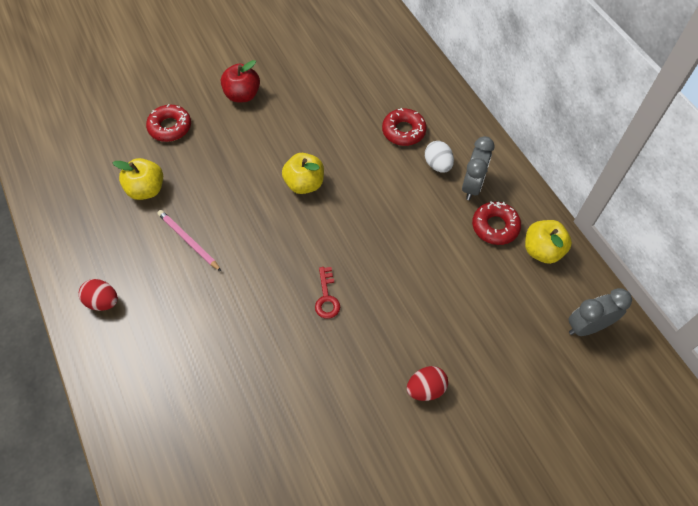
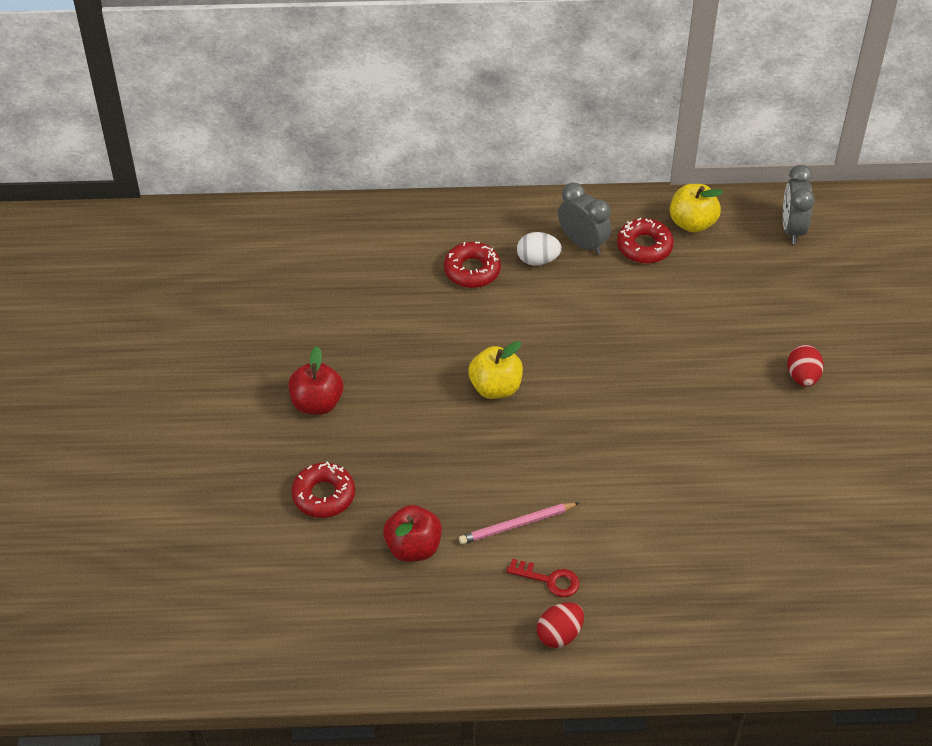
camera: 65 degrees left, 10 degrees down
yellow apple [112,158,163,200] -> red apple [383,505,442,562]
red key [315,267,340,319] -> red key moved to [507,559,579,597]

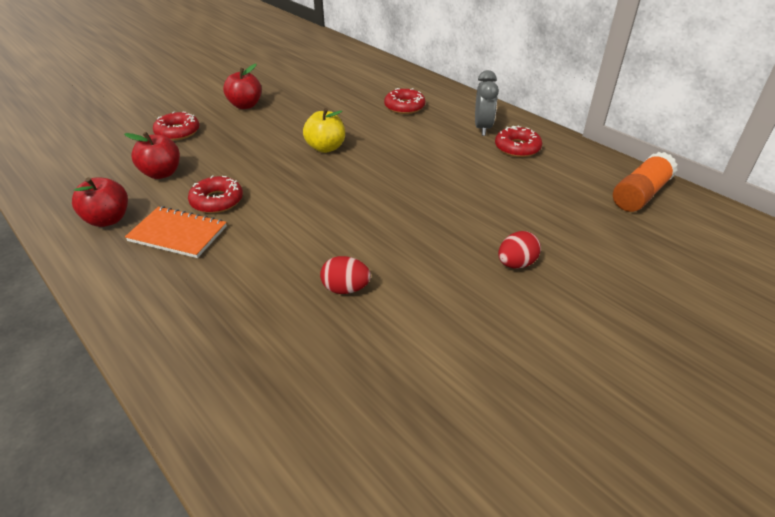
camera: 50 degrees right, 10 degrees down
pink pencil [459,502,579,544] -> red donut [188,176,243,213]
red key [507,559,579,597] -> orange notebook [125,206,227,258]
white egg [517,232,562,266] -> none
red egg [537,602,584,648] -> red egg moved to [320,256,371,294]
yellow apple [670,184,723,233] -> none
grey clock [783,165,815,244] -> orange glue stick [613,152,678,212]
none -> red apple [72,177,128,227]

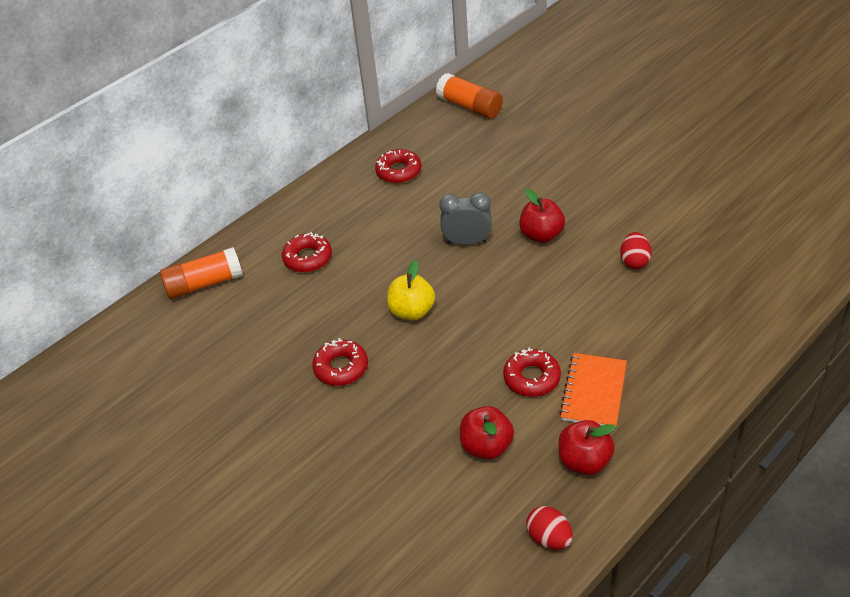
camera: 90 degrees left, 5 degrees up
red donut [153,111,200,141] -> red donut moved to [312,338,368,386]
red apple [223,64,262,109] -> red apple moved to [519,189,565,243]
grey clock [475,70,499,136] -> grey clock moved to [439,192,492,245]
red egg [498,231,541,269] -> red egg moved to [526,506,573,550]
none -> orange glue stick [160,247,243,299]

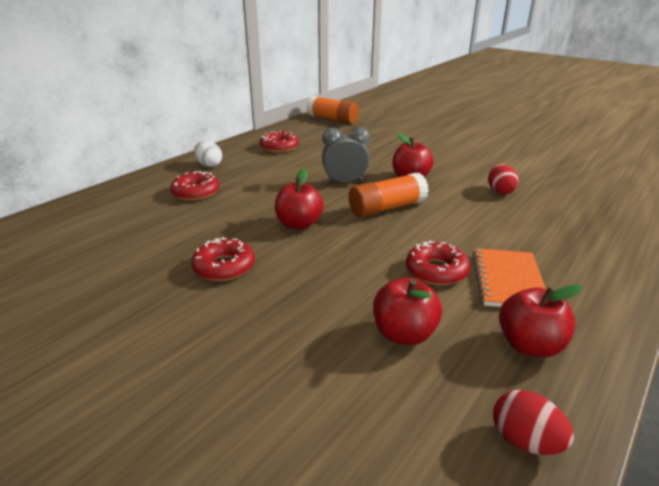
camera: 10 degrees left, 15 degrees down
orange glue stick [160,247,243,299] -> orange glue stick moved to [349,173,429,217]
yellow apple [387,260,435,321] -> red apple [275,169,324,230]
none -> white egg [194,141,222,167]

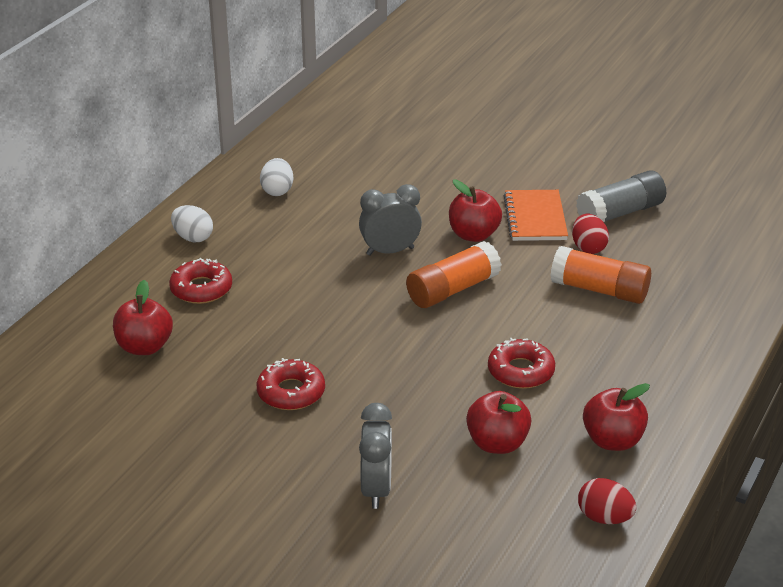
camera: 10 degrees left, 5 degrees up
red donut [260,131,299,153] -> white egg [260,158,293,196]
red apple [275,169,324,230] -> red apple moved to [113,280,173,355]
orange glue stick [306,96,359,124] -> orange glue stick moved to [550,246,651,304]
orange notebook [472,248,546,307] -> orange notebook moved to [503,190,568,241]
none -> grey clock [359,403,392,509]
none -> grey glue stick [576,170,666,222]

